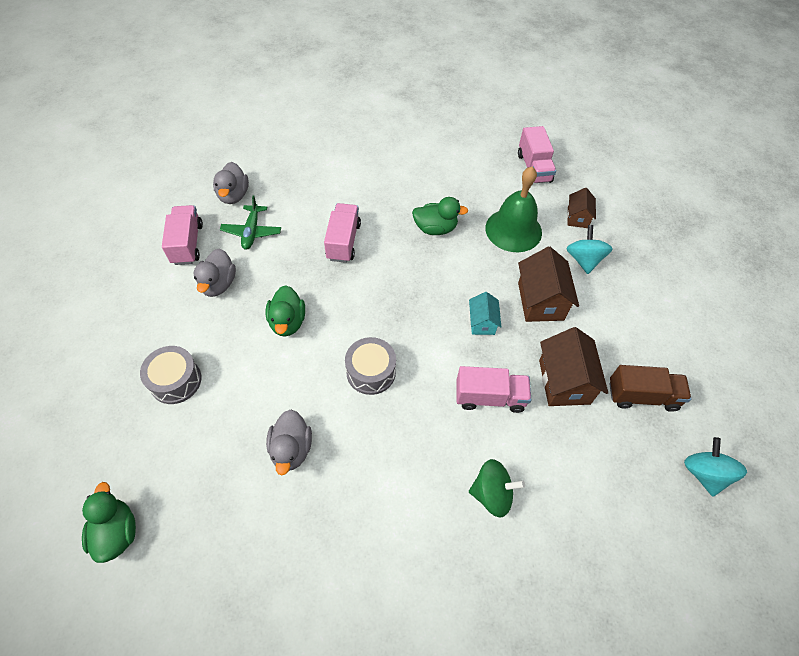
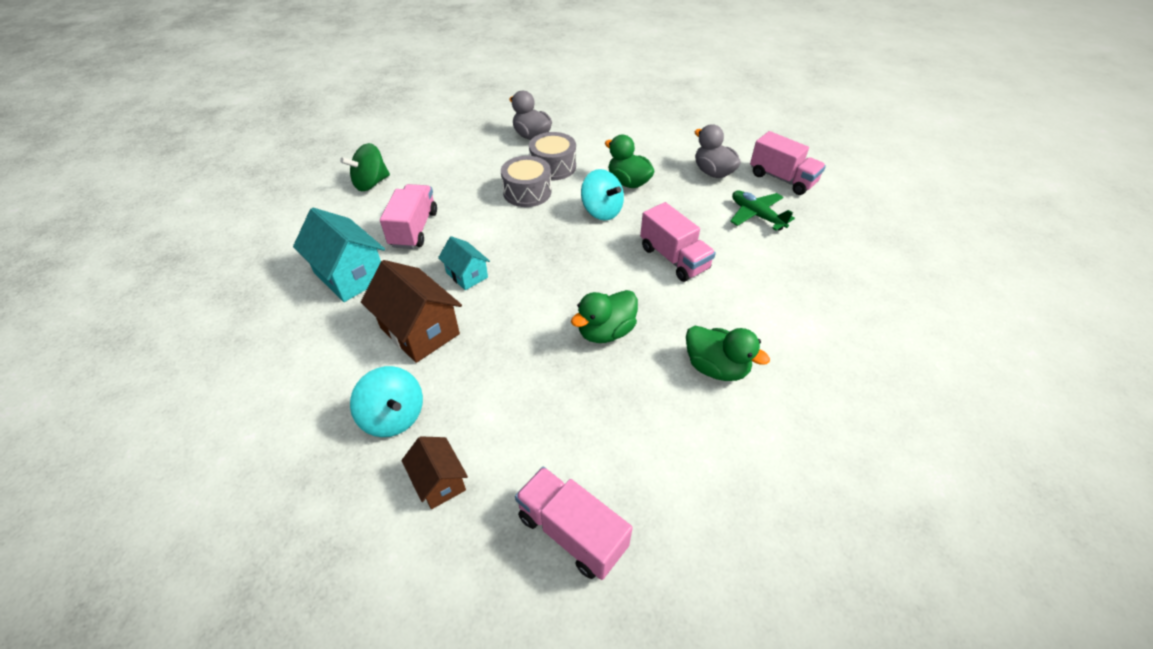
camera: 140 degrees right, 10 degrees down
green duck [82,482,136,563] -> green duck moved to [686,326,770,381]
grey drum [140,346,202,404] -> grey drum moved to [529,132,576,180]
grey duck [213,162,249,204] -> none
pink truck [457,366,531,413] -> pink truck turned 135 degrees clockwise [380,184,437,249]
green bell [485,167,542,252] -> none
brown house [539,327,608,406] -> turquoise house [293,208,385,302]
brown truck [609,365,691,412] -> none
turquoise spinning top [684,437,747,497] -> turquoise spinning top moved to [581,169,624,221]

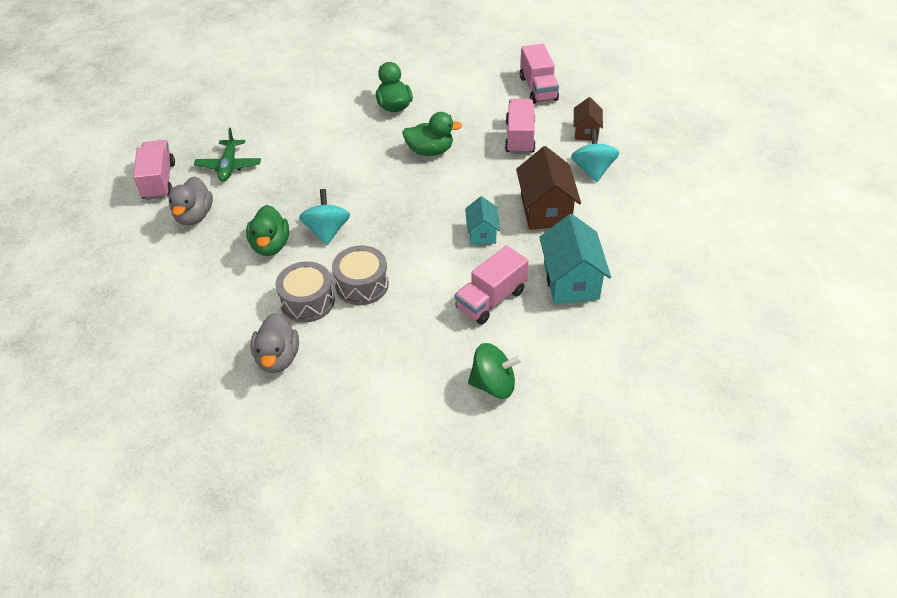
camera: 140 degrees left, 0 degrees up
pink truck [640,202,716,282] -> pink truck moved to [505,99,536,154]

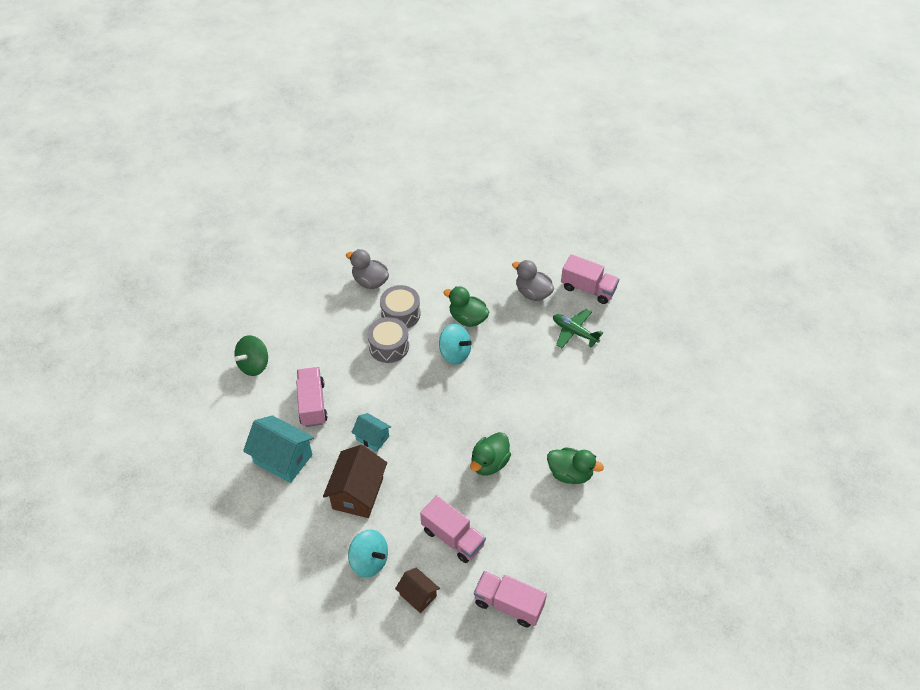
camera: 125 degrees right, 5 degrees up
brown house [516,146,581,230] -> brown house turned 75 degrees clockwise [323,445,387,518]

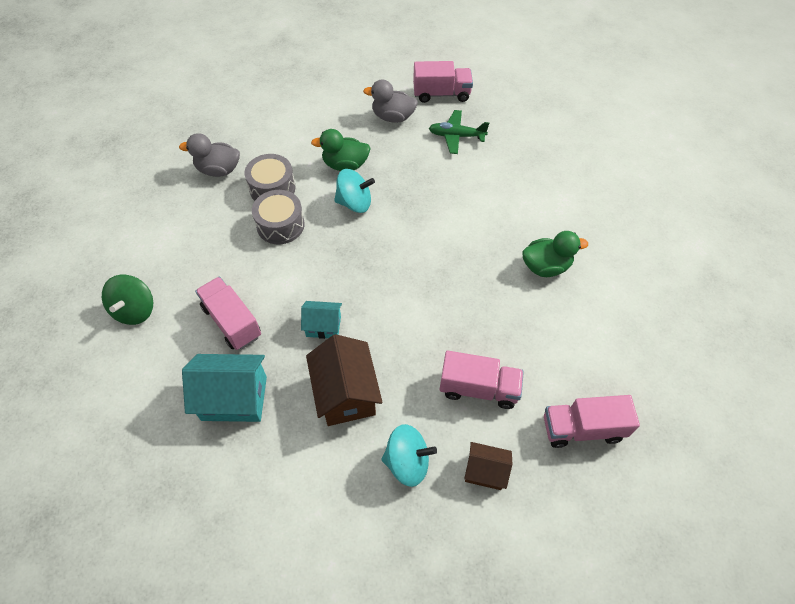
camera: 30 degrees left, 5 degrees up
green duck [470,432,511,476] -> none

